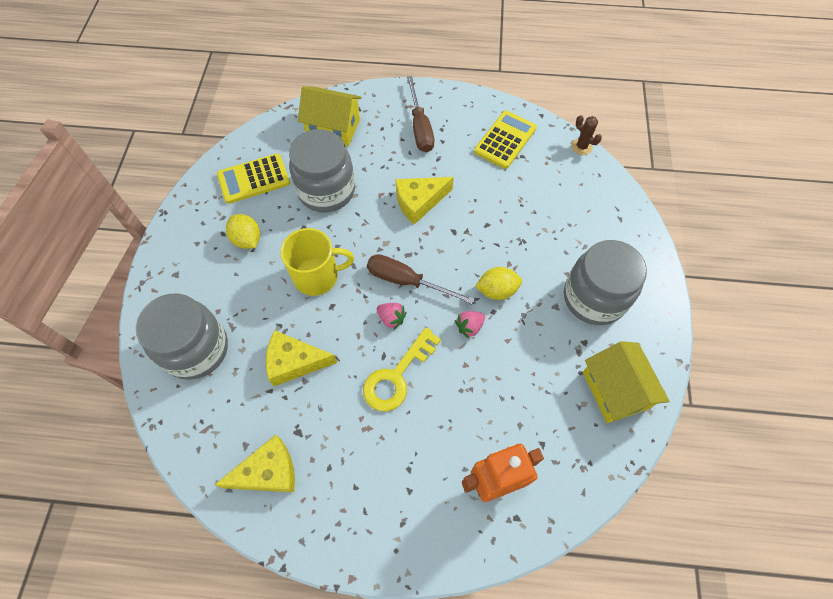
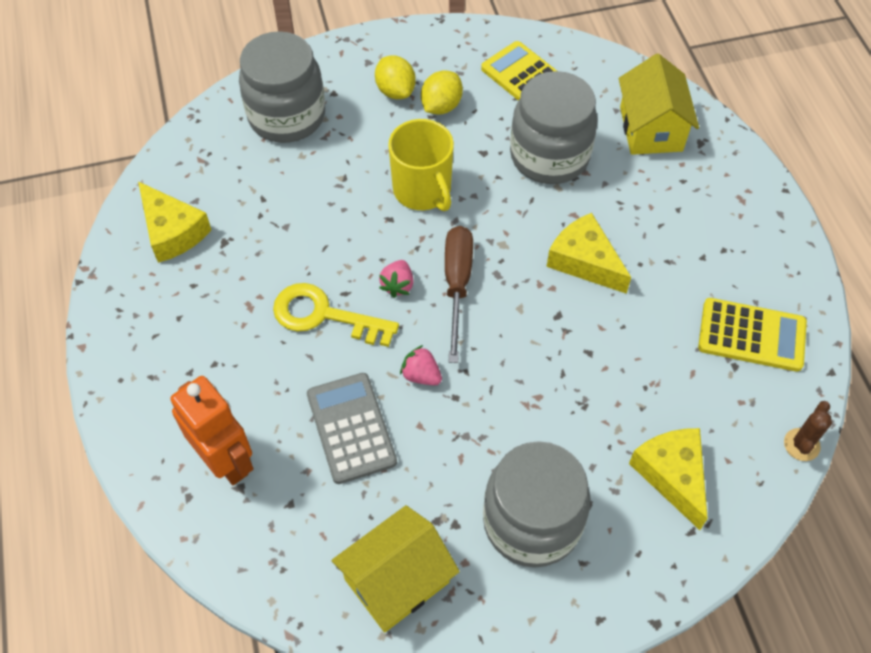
camera: 70 degrees right, 5 degrees down
yellow cheese [266,330,337,386] -> yellow cheese moved to [629,428,708,530]
brown screwdriver [407,76,434,152] -> none
yellow lemon [475,267,522,300] -> yellow lemon moved to [375,55,416,99]
none -> grey calculator [307,373,397,484]

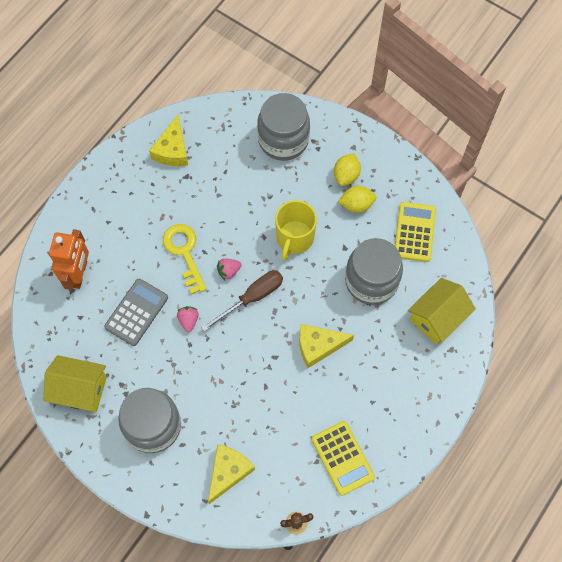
camera: 50 degrees right, 10 degrees up
yellow cheese [546,213,631,294] -> yellow cheese turned 105 degrees counterclockwise [299,324,354,368]

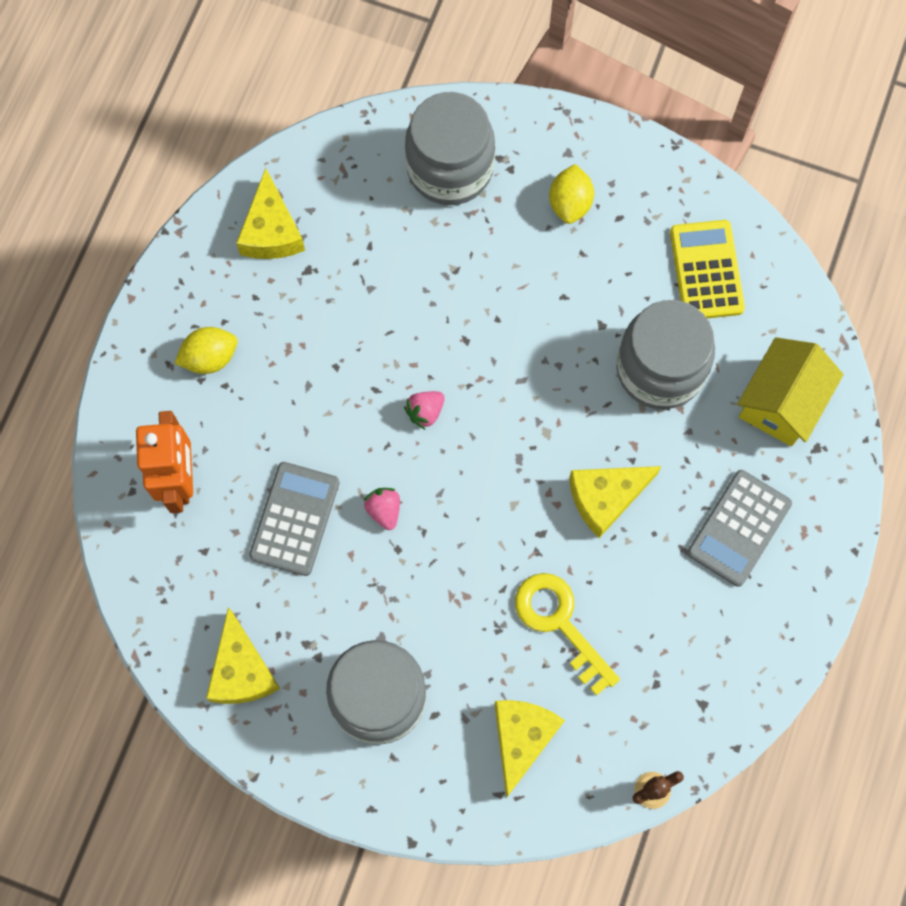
camera: 15 degrees left, 5 degrees up
yellow house [43,355,107,412] -> yellow cheese [206,607,280,704]
yellow key [163,224,207,295] -> yellow key moved to [515,573,620,696]
brown screwdriver [201,270,283,332] -> none
yellow mug [275,200,317,261] -> none
yellow calculator [312,421,375,496] -> none
yellow lemon [338,186,376,213] -> yellow lemon moved to [175,327,238,374]
none -> grey calculator [687,470,792,587]

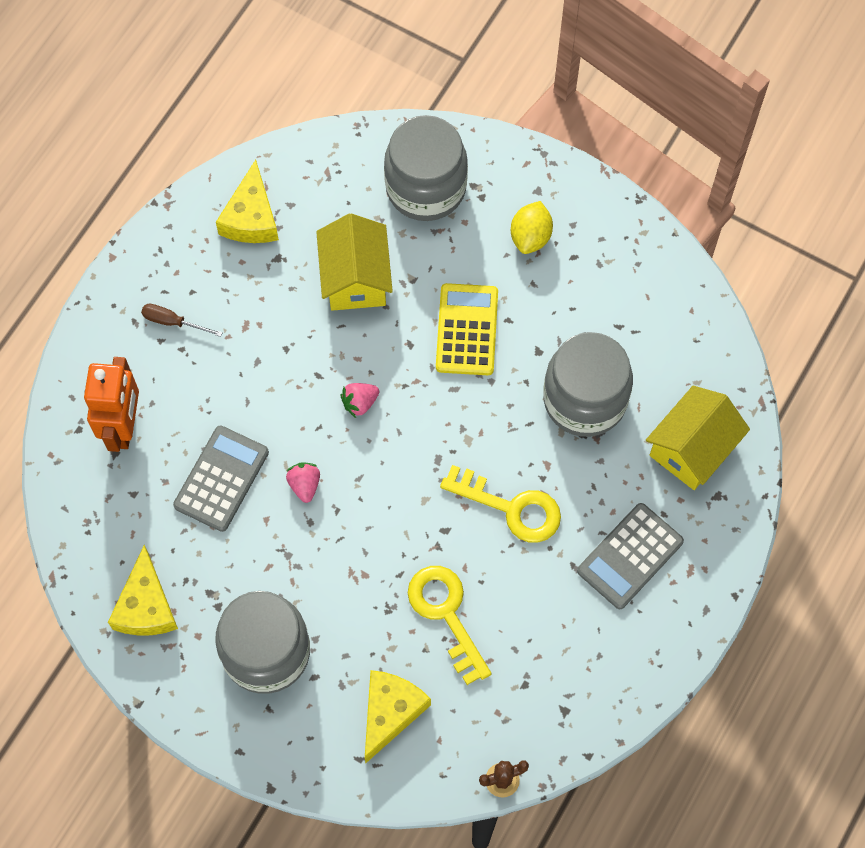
camera: 10 degrees right, 5 degrees down
yellow lemon [175,327,238,374] -> brown screwdriver [141,304,223,337]
yellow cheese [569,466,662,538] -> yellow key [440,465,561,543]
yellow calculator [670,220,745,318] -> yellow calculator moved to [436,283,498,375]
none -> yellow house [316,213,393,311]

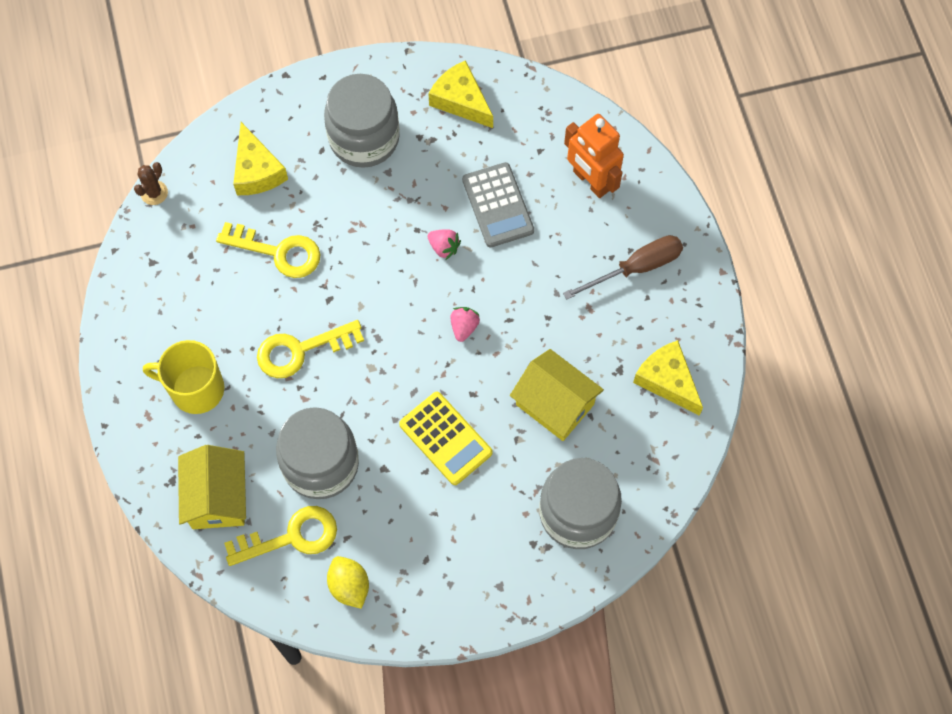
camera: 135 degrees right, 0 degrees up
brown screwdriver [141,304,223,337] -> brown screwdriver [563,235,683,300], size x1.73
yellow lemon [511,201,553,254] -> yellow lemon moved to [327,556,369,609]
grey calculator [577,503,684,609] -> yellow mug [143,340,225,414]
none -> yellow key [224,506,337,566]

